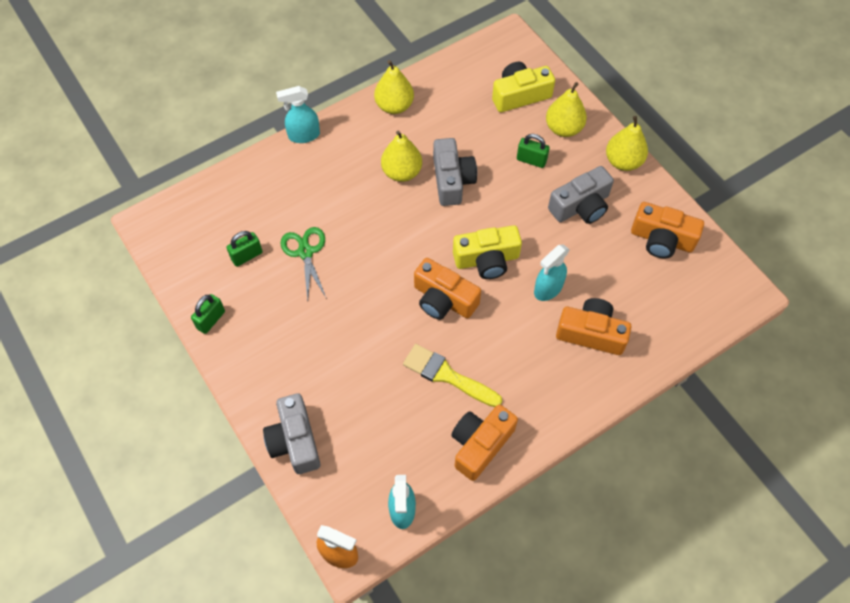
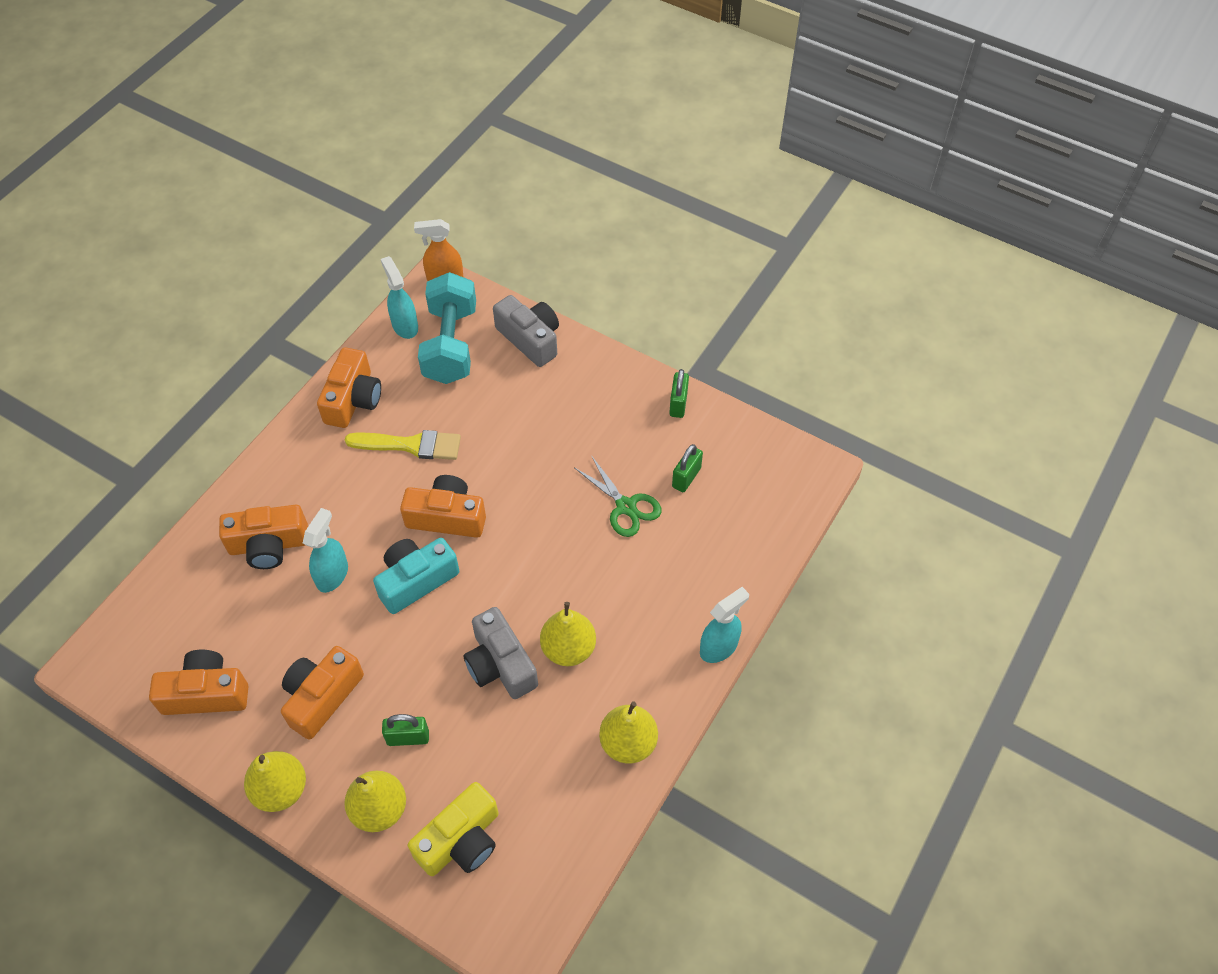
camera: 155 degrees right, 5 degrees down
yellow camera [453,225,522,279] -> turquoise camera [373,538,459,614]
grey camera [548,166,614,224] -> orange camera [281,646,364,740]
none -> turquoise dumbbell [418,272,476,384]

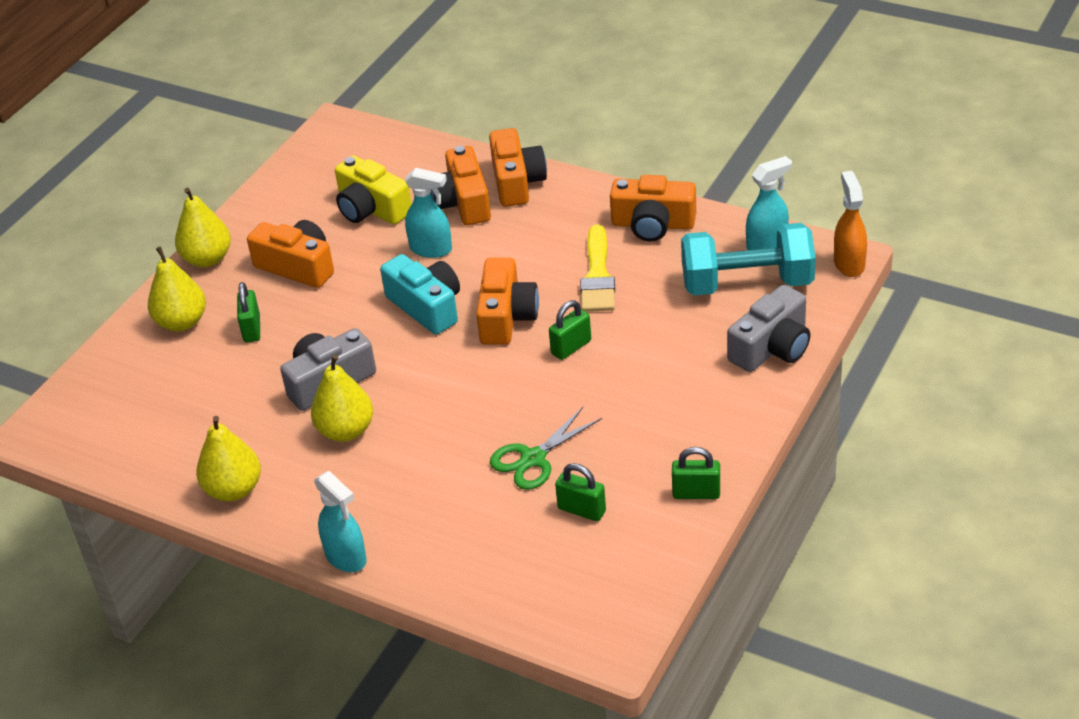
camera: 90 degrees right, 15 degrees down
orange camera [149,650,248,715] -> orange camera moved to [489,128,547,207]
yellow camera [408,782,499,876] -> yellow camera moved to [335,155,412,225]
none -> green padlock [549,300,591,360]

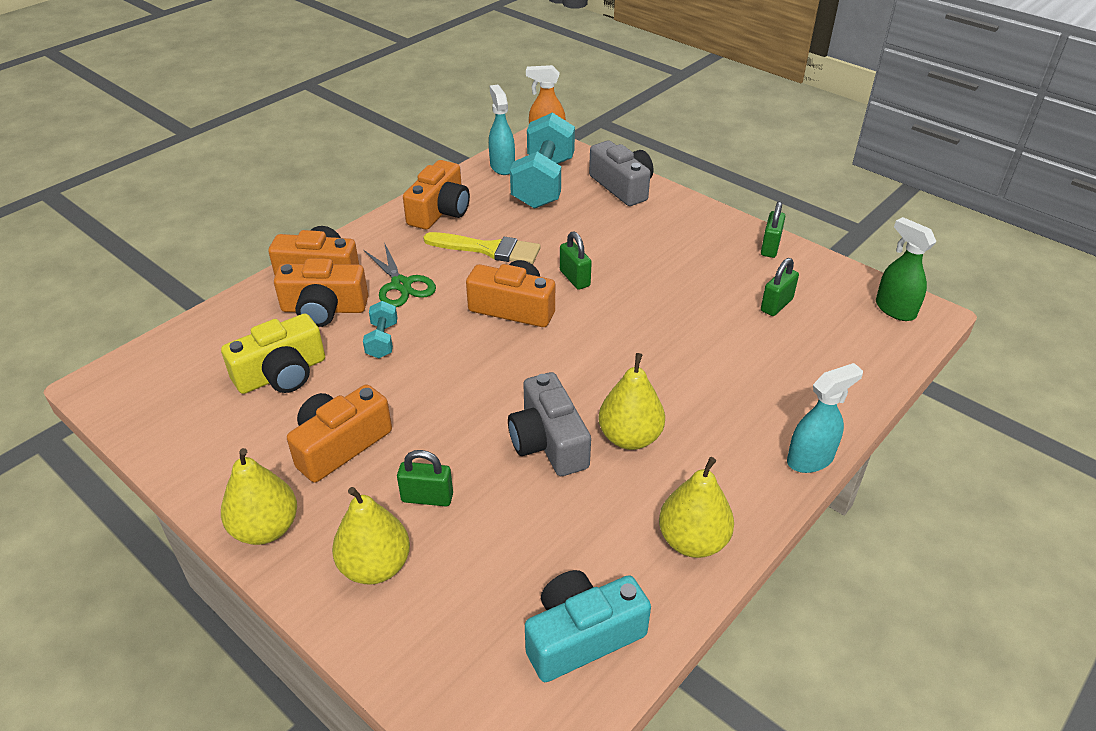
camera: 80 degrees left, 0 degrees up
turquoise camera [380,254,460,335] -> turquoise camera moved to [525,570,651,682]
turquoise spray bottle [405,168,452,258] -> turquoise dumbbell [363,301,397,358]
green scissors [490,407,602,490] -> green scissors moved to [363,242,436,307]
none -> green spray bottle [876,217,936,321]

